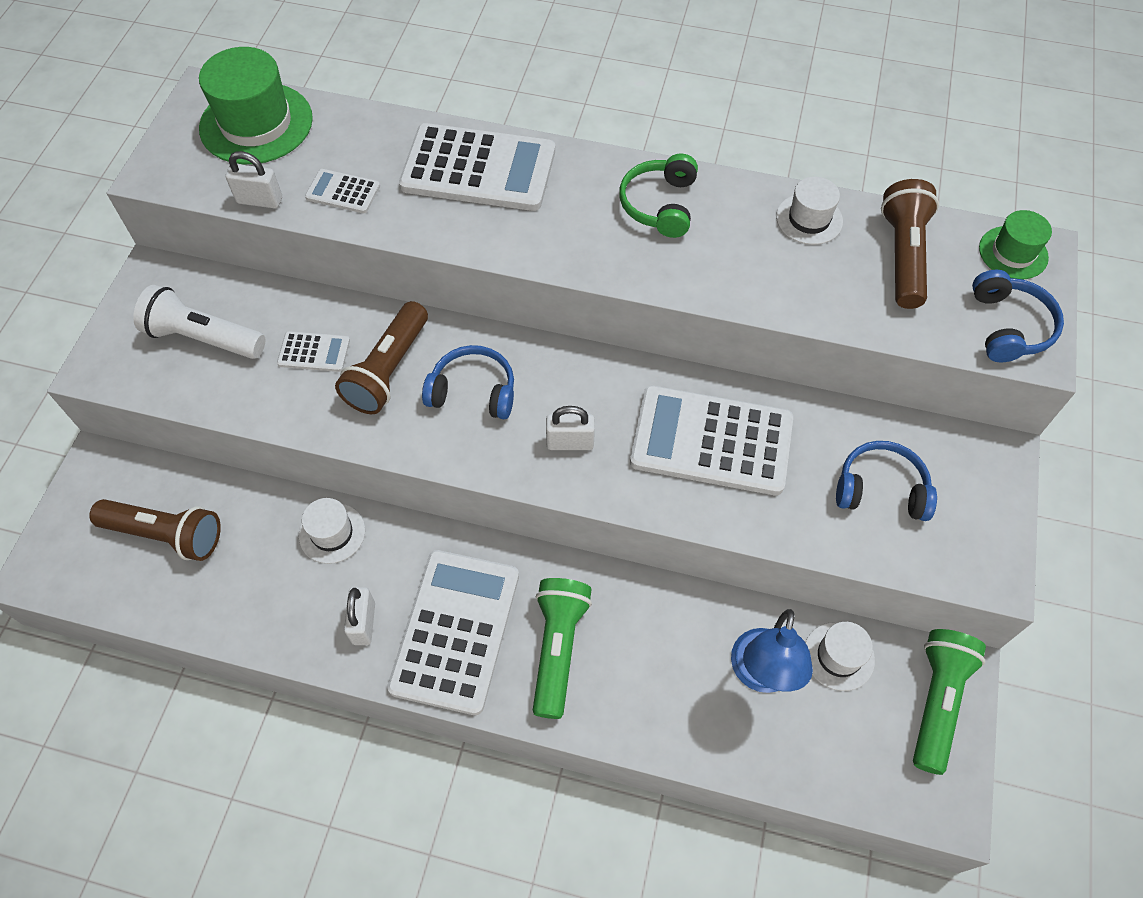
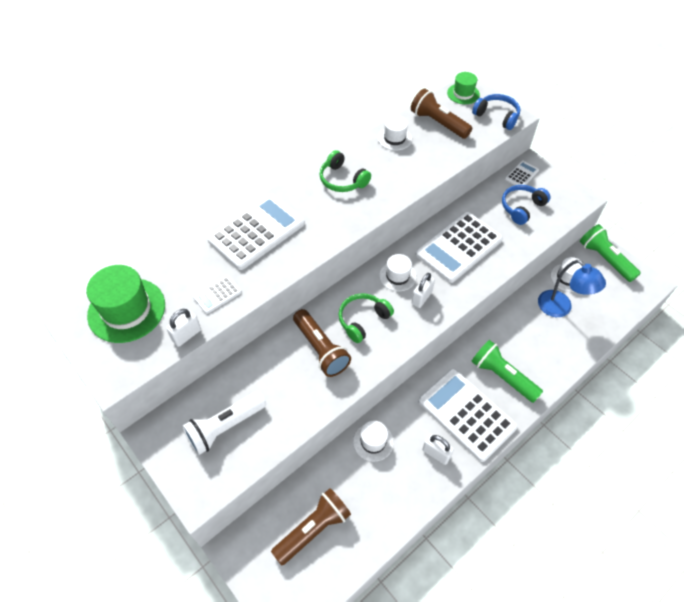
camera: 55 degrees left, 5 degrees down
white calculator [277,331,350,372] -> white calculator moved to [505,161,539,185]
blue headphones [422,345,514,419] -> green headphones [339,293,394,343]
none -> white hat [379,254,417,291]

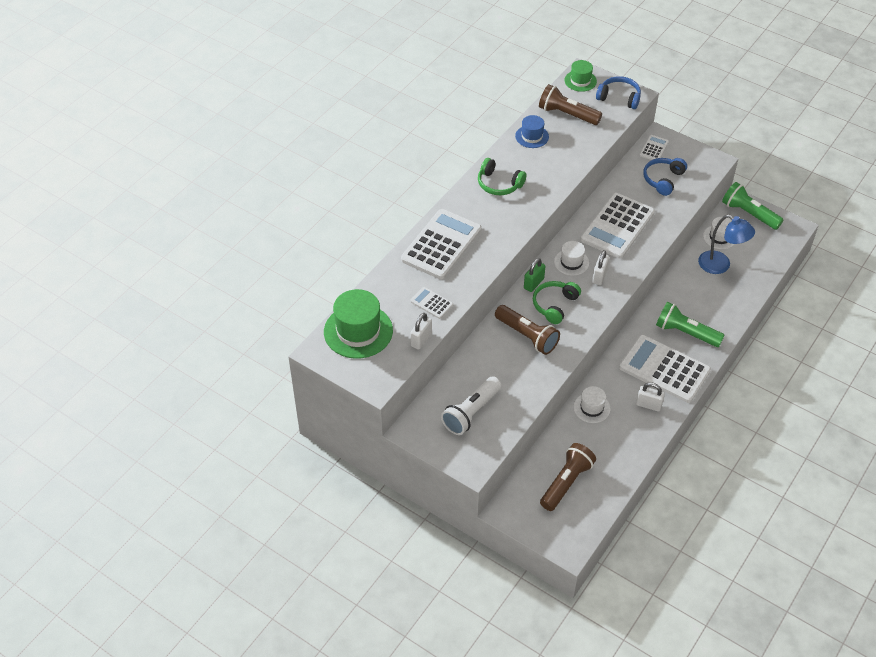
camera: 15 degrees left, 5 degrees down
white calculator [193,276,242,314] -> white calculator turned 90 degrees clockwise [410,287,453,319]
white hat [378,116,412,151] -> blue hat [515,115,549,148]
none -> green padlock [524,258,546,292]

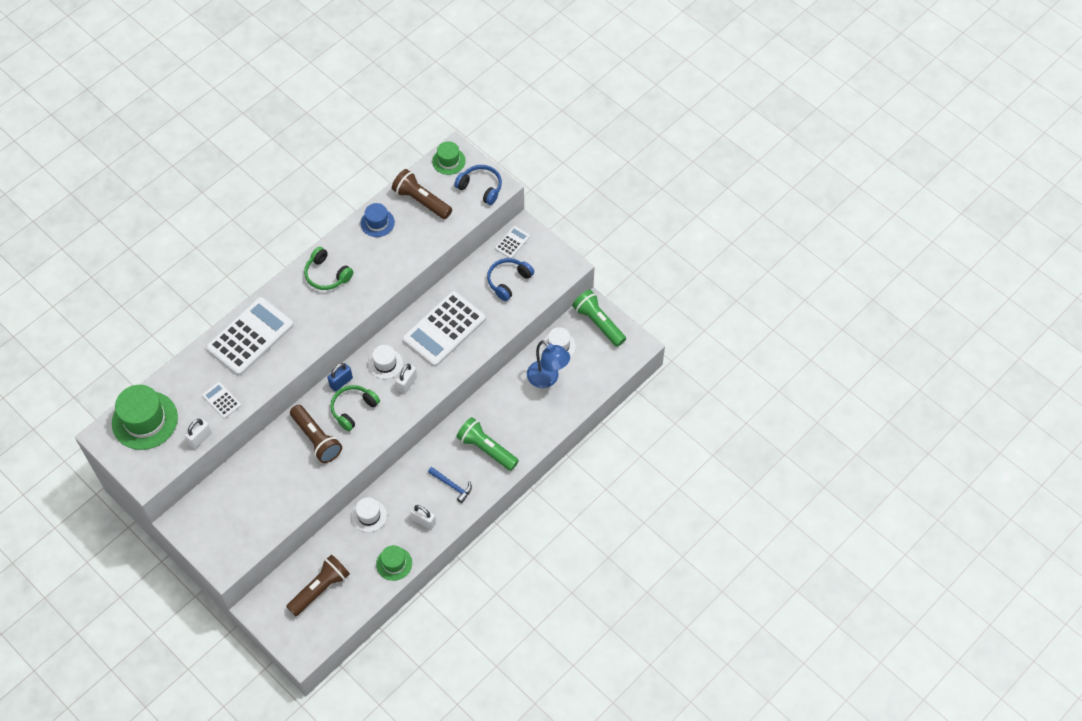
camera: 10 degrees right, 10 degrees up
white flashlight [441,376,501,435] -> none
green padlock [524,258,546,292] -> blue padlock [328,363,353,391]
white calculator [619,335,711,403] -> blue hammer [428,467,472,503]
none -> green hat [376,545,412,581]

